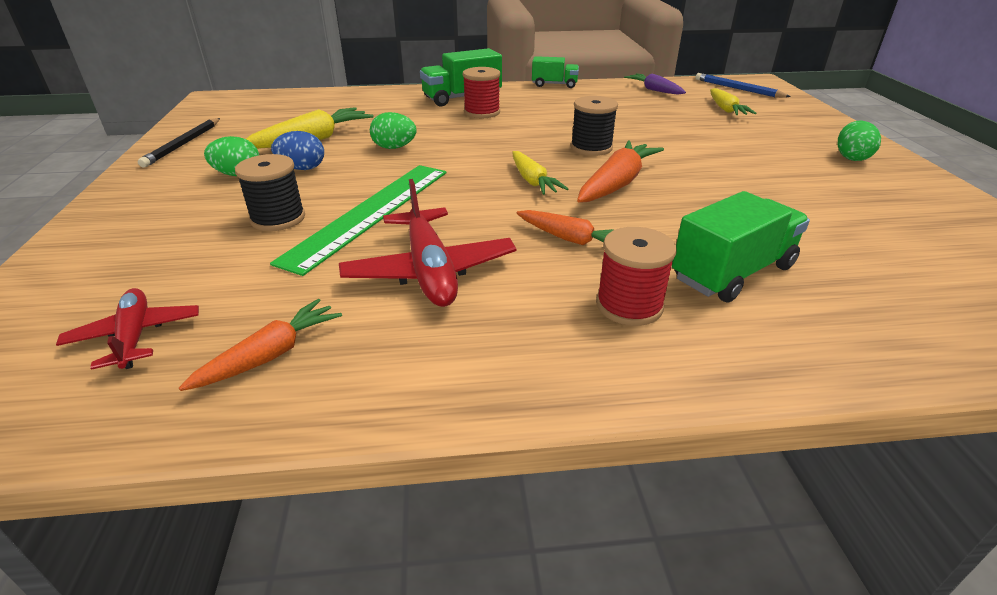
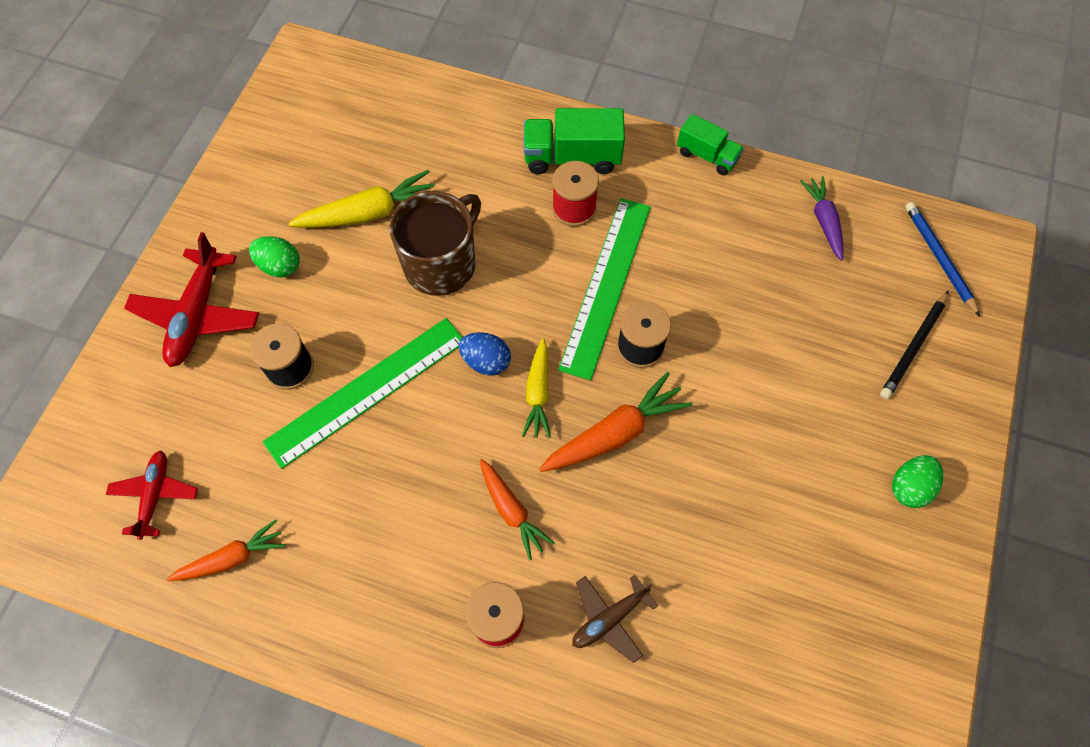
camera: 25 degrees right, 30 degrees up
black pencil [138,118,220,168] -> black pencil moved to [880,290,949,399]
blue egg [271,131,324,170] -> blue egg moved to [459,332,511,376]
red plane [339,179,516,307] -> red plane moved to [124,232,259,367]
green egg [370,112,417,149] -> brown mug [389,191,481,296]
green truck [672,191,810,303] -> brown plane [572,575,658,663]
yellow carrot [710,88,757,115] -> none
none -> green ruler [558,198,651,380]

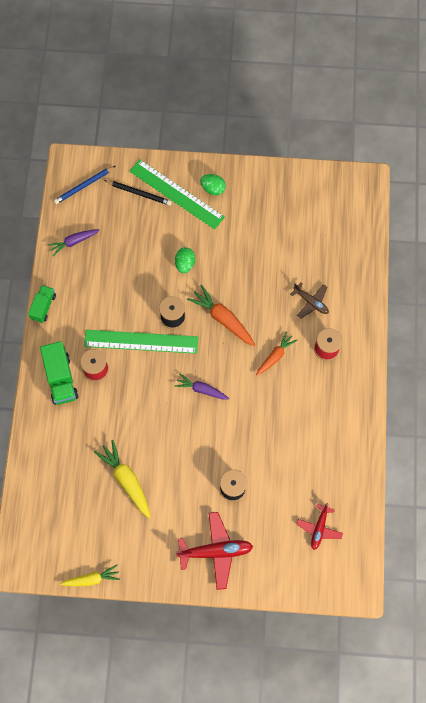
camera: 105 degrees left, 5 degrees up
red plane [106,451,198,540] -> red plane turned 60 degrees counterclockwise [296,503,343,550]
orange carrot [167,519,286,581] -> none
green egg [249,236,300,277] -> green egg moved to [175,247,195,273]
green ruler [263,318,463,469] -> green ruler moved to [129,159,225,230]
brown mug [389,191,481,296] -> none
blue egg [459,332,511,376] -> purple carrot [175,374,229,400]
yellow carrot [522,338,551,438] -> yellow carrot moved to [60,565,120,586]

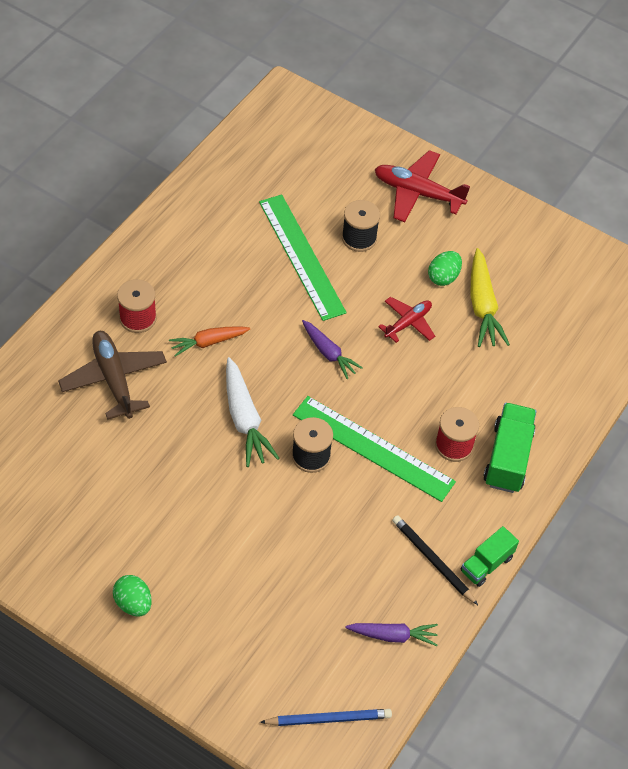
camera: 155 degrees left, 15 degrees down
yellow carrot [60,565,120,586] -> none
black pencil [104,180,172,206] -> black pencil moved to [392,515,478,605]
green ruler [129,159,225,230] -> green ruler moved to [259,194,347,321]
green egg [175,247,195,273] -> green egg moved to [428,251,462,286]
orange carrot [187,285,255,346] -> white carrot [226,357,279,467]
brown plane [290,282,329,318] -> brown plane [58,331,167,420], size x1.62
red plane [296,503,343,550] -> red plane moved to [378,297,435,343]

